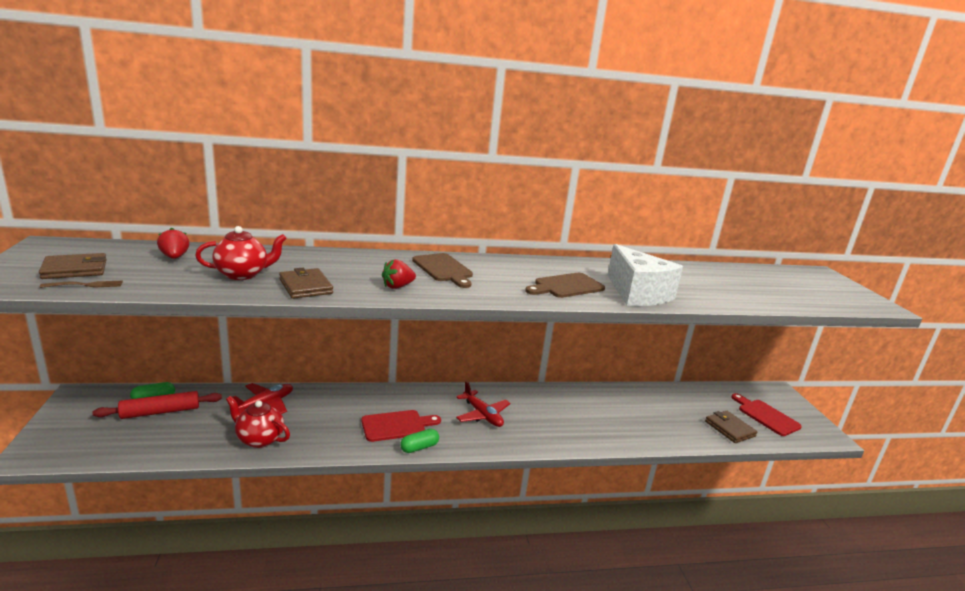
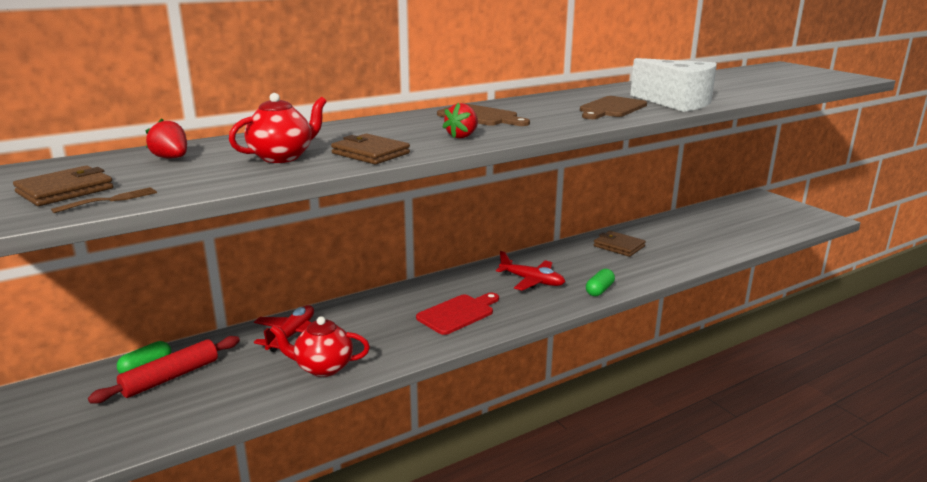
camera: 20 degrees left, 0 degrees up
green capsule [400,429,439,453] -> green capsule moved to [586,269,615,296]
brown wallet [705,411,758,443] -> brown wallet moved to [594,231,646,257]
red cutting board [731,393,802,436] -> none

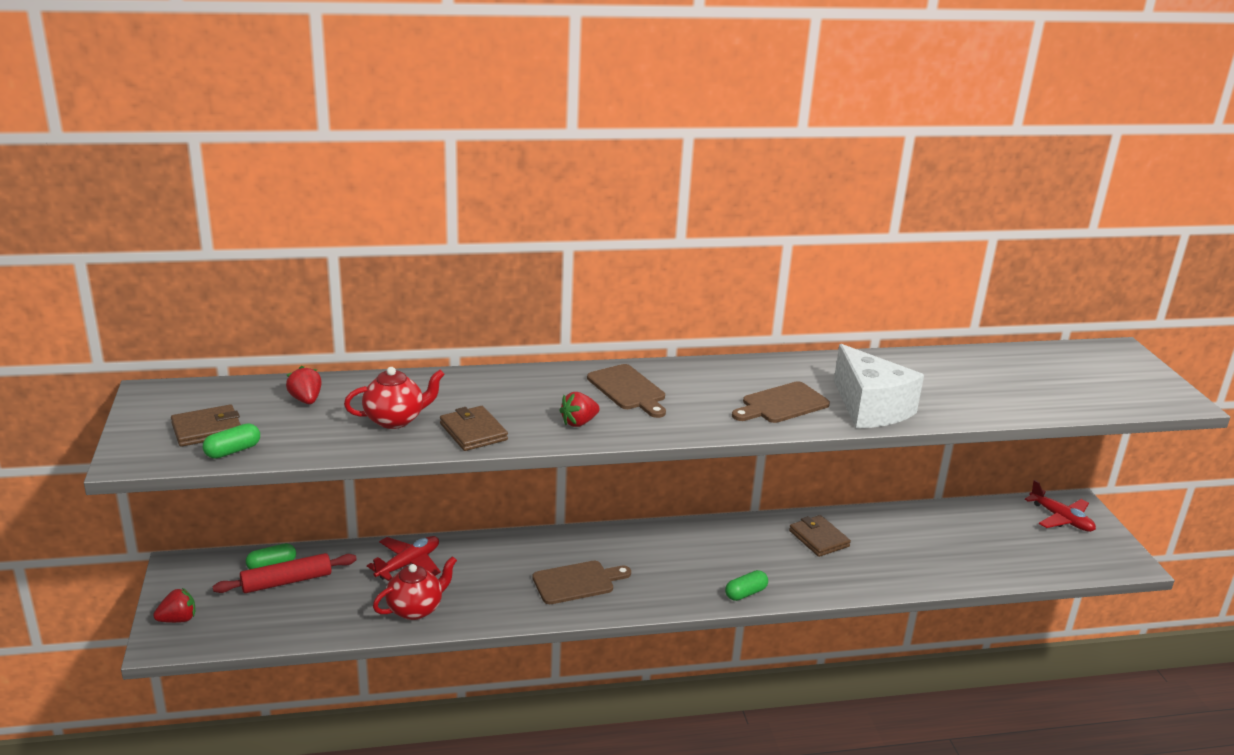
camera: 20 degrees right, 5 degrees up
brown fork [51,187,157,213] -> green capsule [203,423,260,459]
red teapot [270,316,370,377] -> red teapot turned 120 degrees clockwise [373,556,457,620]
red cutting board [416,293,499,335] -> brown cutting board [532,561,631,604]
red plane [496,251,565,291] -> red plane moved to [1024,480,1096,532]
none -> red strawberry [153,588,195,623]

